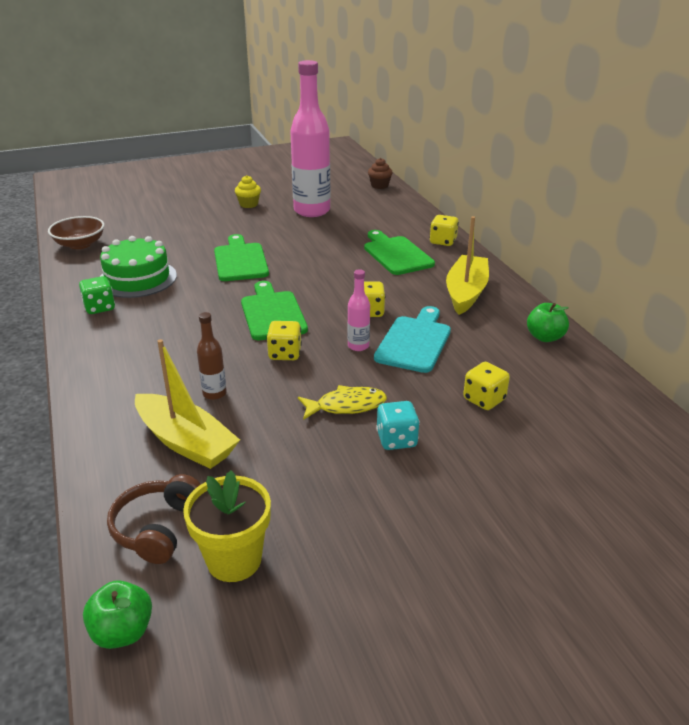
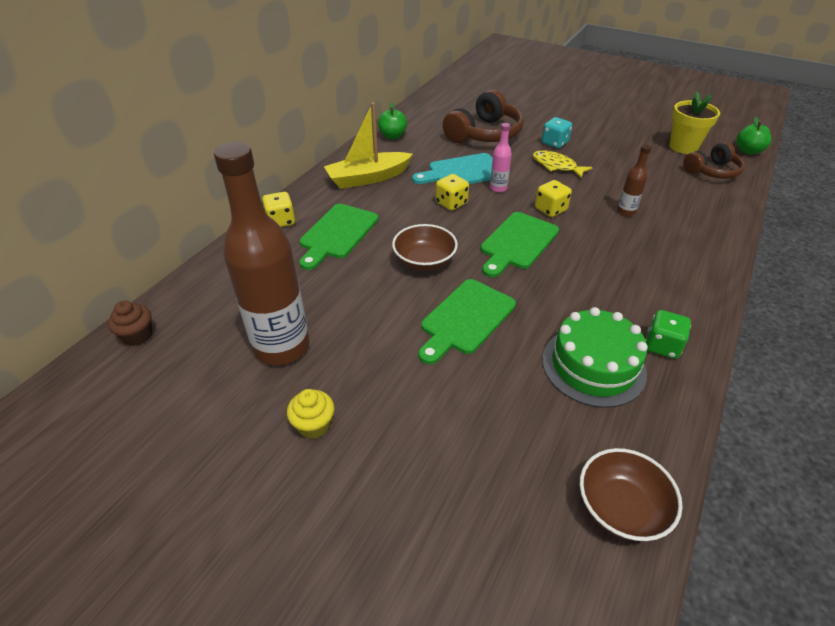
camera: 130 degrees left, 10 degrees up
yellow boat [135,339,240,469] -> none
pink bottle [290,60,330,217] -> brown bottle [214,142,310,365]
yellow dice [463,362,510,410] -> brown headphones [443,89,524,143]
none -> brown bowl [392,224,458,271]

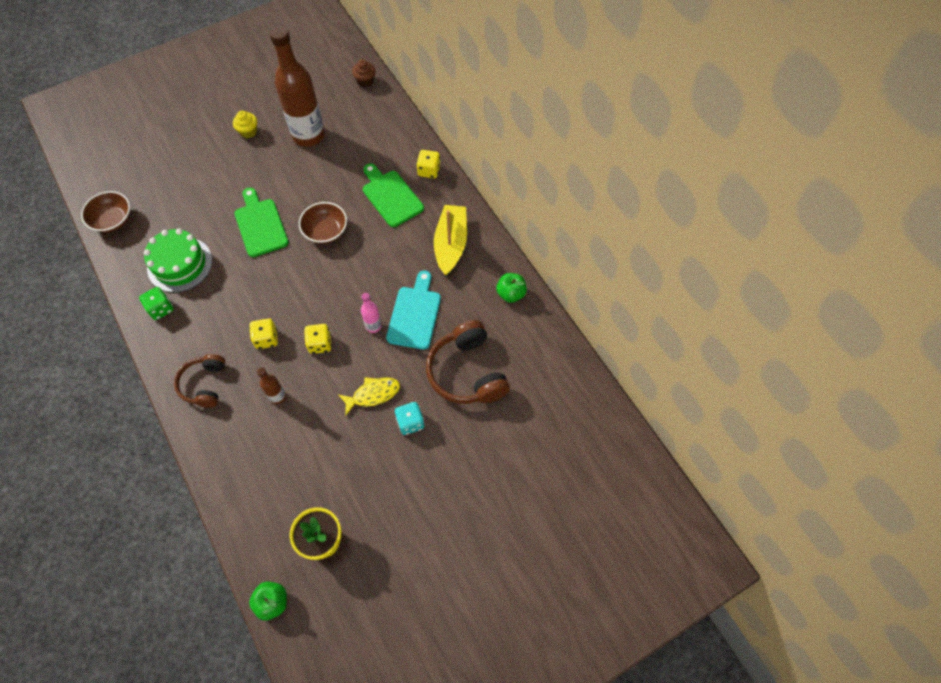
camera: 120 degrees right, 20 degrees up
yellow dice [436,174,469,210] -> yellow dice moved to [249,318,278,349]
green cutting board [481,212,559,277] -> none
brown headphones [683,142,745,179] -> brown headphones moved to [174,354,225,408]

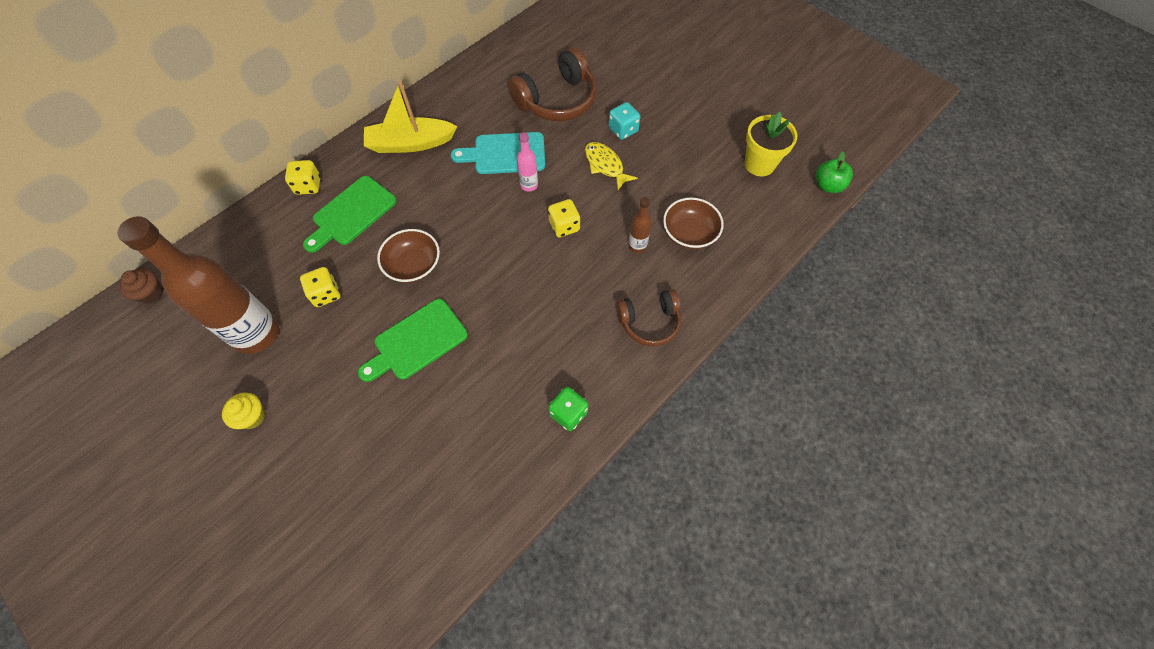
camera: 105 degrees left, 0 degrees up
brown bowl [81,191,130,232] -> brown bowl moved to [663,197,724,249]
green cake [144,228,212,293] -> none
yellow dice [249,318,278,349] -> yellow dice moved to [300,267,341,307]
green apple [496,273,527,303] -> none

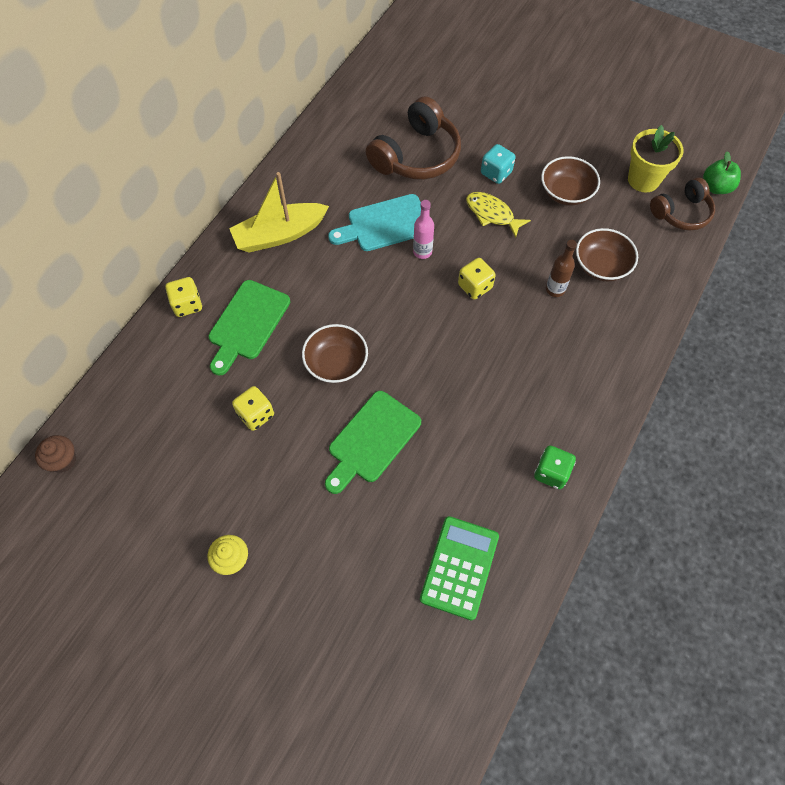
camera: 15 degrees left, 0 degrees up
brown bottle [117,216,279,354] -> none
brown headphones [616,289,681,346] -> brown headphones moved to [650,178,715,231]
none -> green calculator [420,516,499,620]
none -> brown bowl [541,156,600,206]

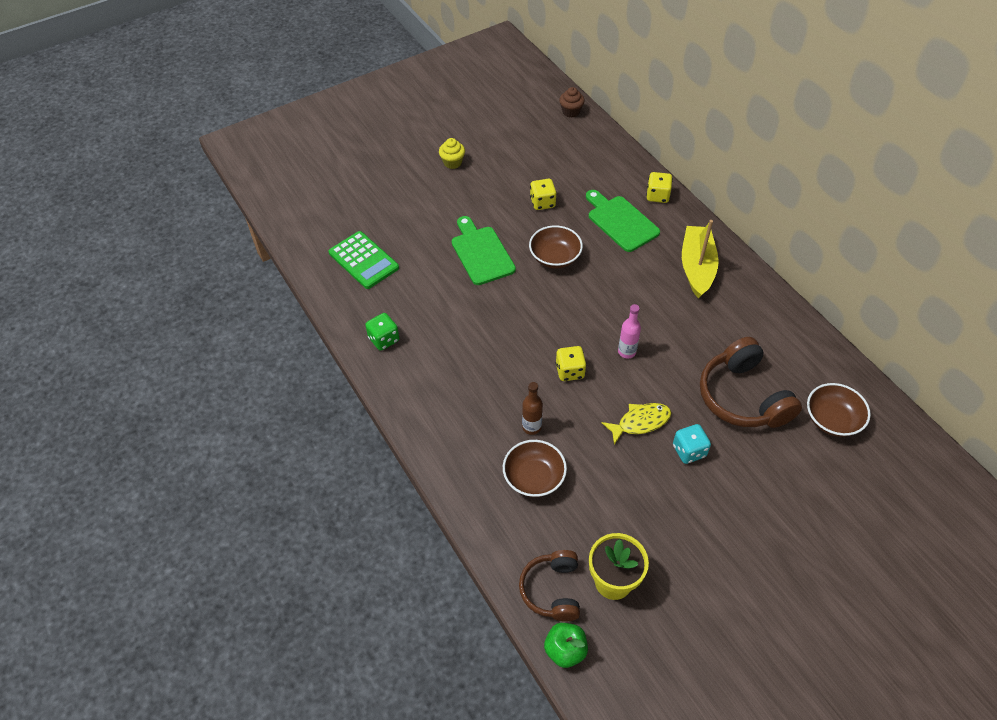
camera: 120 degrees right, 10 degrees down
turquoise cutting board [328,194,421,251] -> none
brown bowl [541,156,600,206] -> brown bowl moved to [807,383,871,437]

